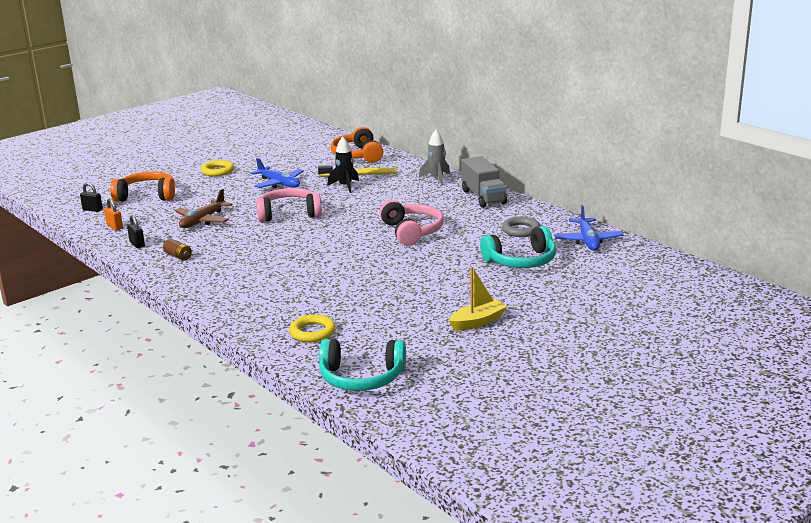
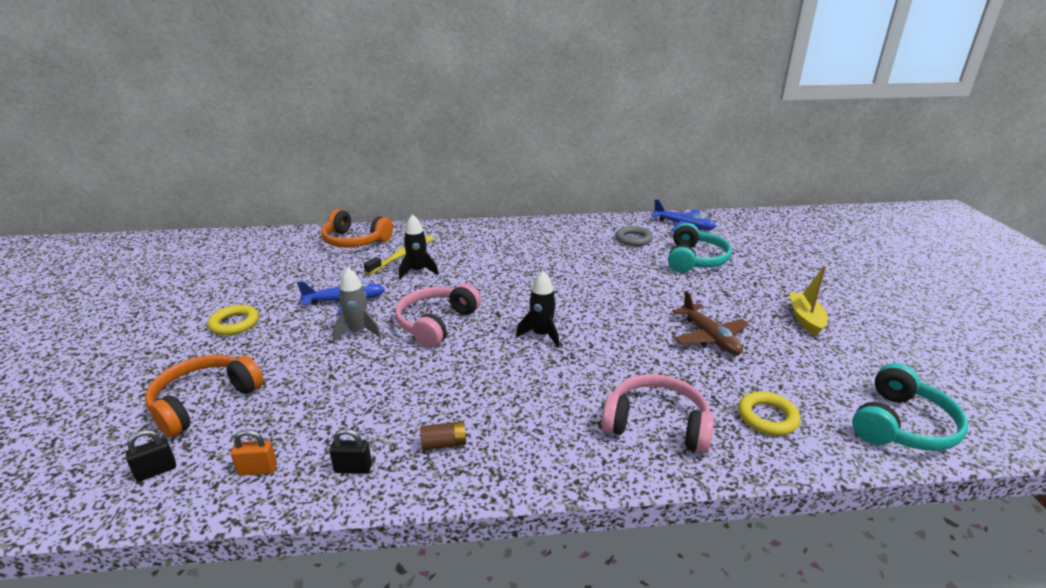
camera: 55 degrees left, 5 degrees up
brown plane [175,189,233,228] -> brown plane moved to [672,291,749,355]
pink headphones [379,200,444,246] -> pink headphones moved to [602,374,714,453]
grey rocket [419,130,450,185] -> grey rocket moved to [333,267,381,342]
grey truck [461,156,507,208] -> none
none -> black rocket [516,271,559,348]

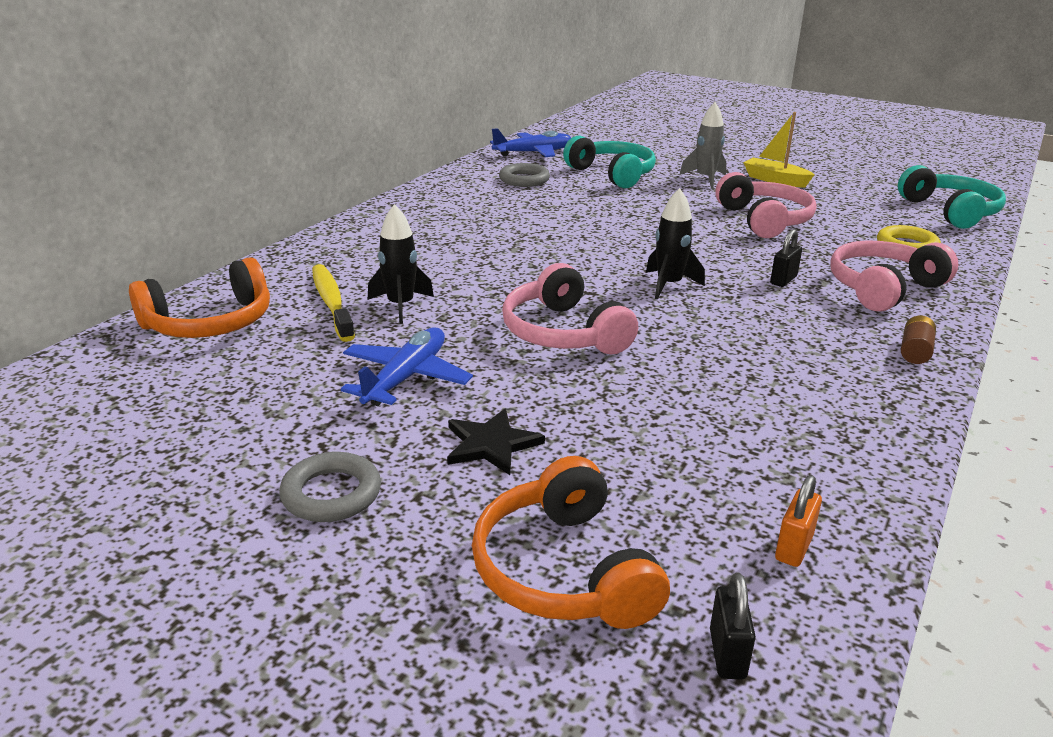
camera: 55 degrees left, 0 degrees up
yellow ring [208,305,259,335] -> grey ring [279,452,381,522]
black padlock [329,428,372,474] -> black padlock moved to [770,229,802,287]
grey rocket [333,267,381,342] -> grey rocket moved to [680,102,726,188]
brown battery [420,421,469,451] -> brown battery moved to [901,315,936,364]
brown plane [672,291,749,355] -> pink headphones [715,172,817,238]
none -> black star [447,409,545,475]

